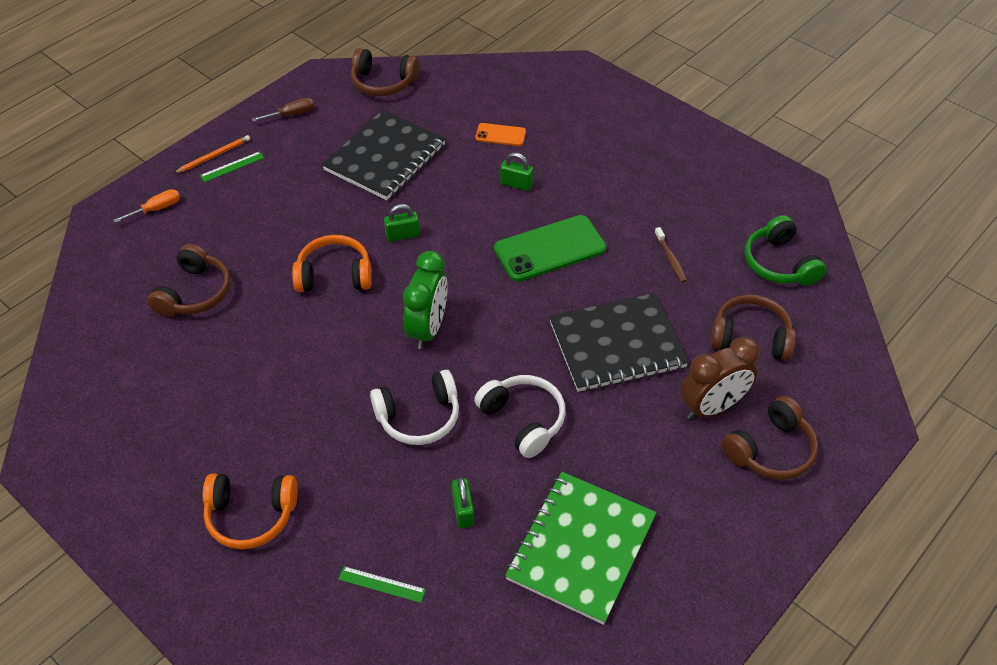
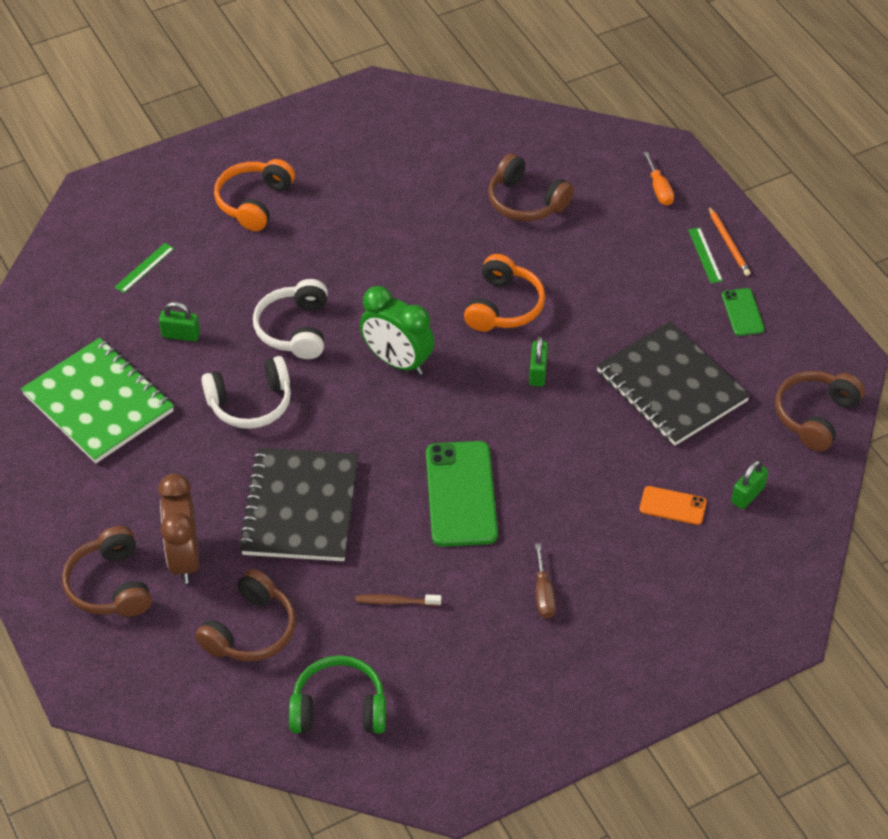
camera: 110 degrees right, 0 degrees up
brown screwdriver [252,98,314,122] -> brown screwdriver moved to [535,543,556,619]
orange phone [475,123,526,146] -> orange phone turned 75 degrees clockwise [640,486,707,525]
green padlock [500,153,534,191] -> green padlock moved to [731,460,768,509]
none -> green phone [722,288,765,336]

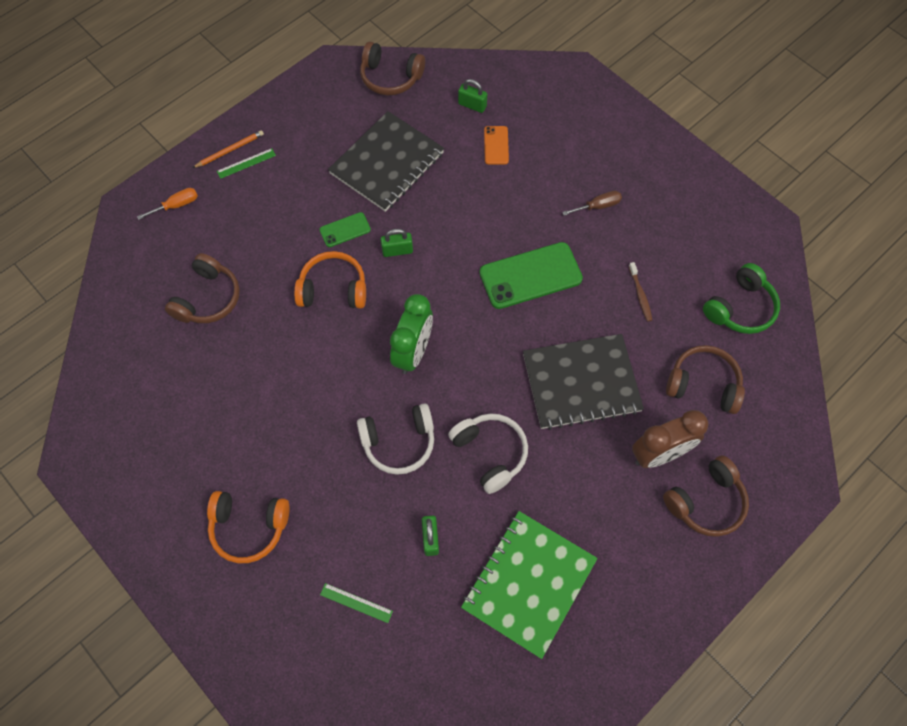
camera: 105 degrees left, 15 degrees up
green headphones [289,656,386,734] -> green headphones turned 120 degrees counterclockwise [703,263,780,334]
green phone [722,288,765,336] -> green phone moved to [319,212,371,247]

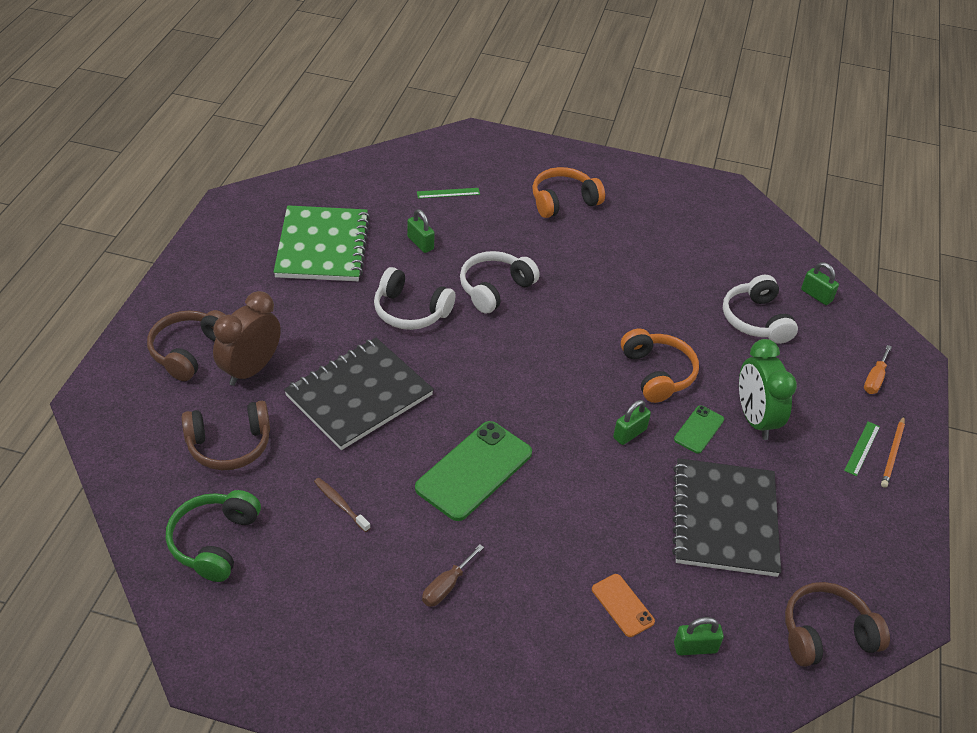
camera: 145 degrees right, 20 degrees down
brown headphones [165,253,240,323] -> white headphones [723,275,798,344]
orange headphones [294,251,366,309] -> orange headphones turned 75 degrees counterclockwise [621,329,699,403]
green clock [390,294,433,374] -> green clock moved to [739,339,797,440]
none -> green padlock [801,262,839,305]

